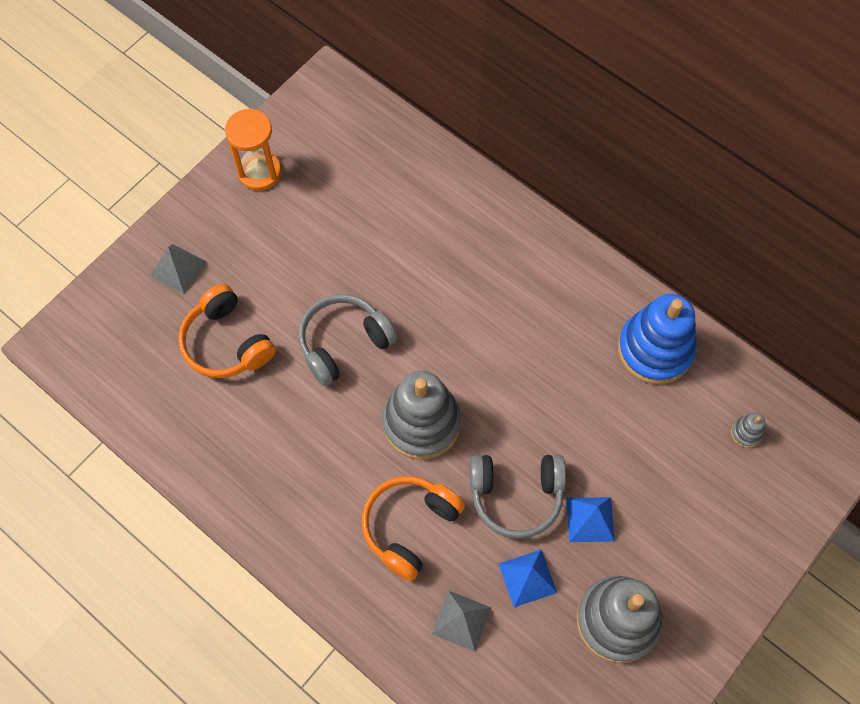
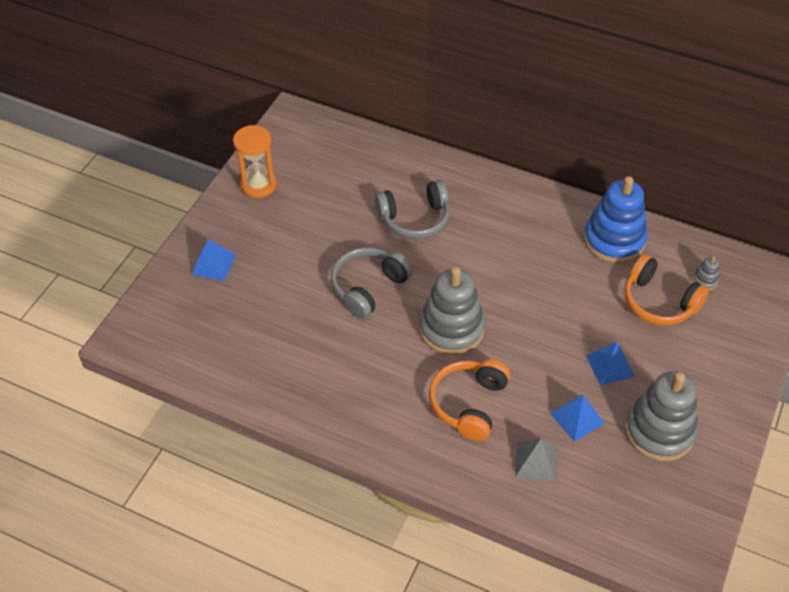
camera: 15 degrees left, 15 degrees down
grey pyramid [150,244,207,294] -> blue pyramid [191,239,235,281]
orange headphones [178,284,276,378] -> orange headphones moved to [624,254,709,325]
grey headphones [470,455,566,539] -> grey headphones moved to [375,180,450,239]

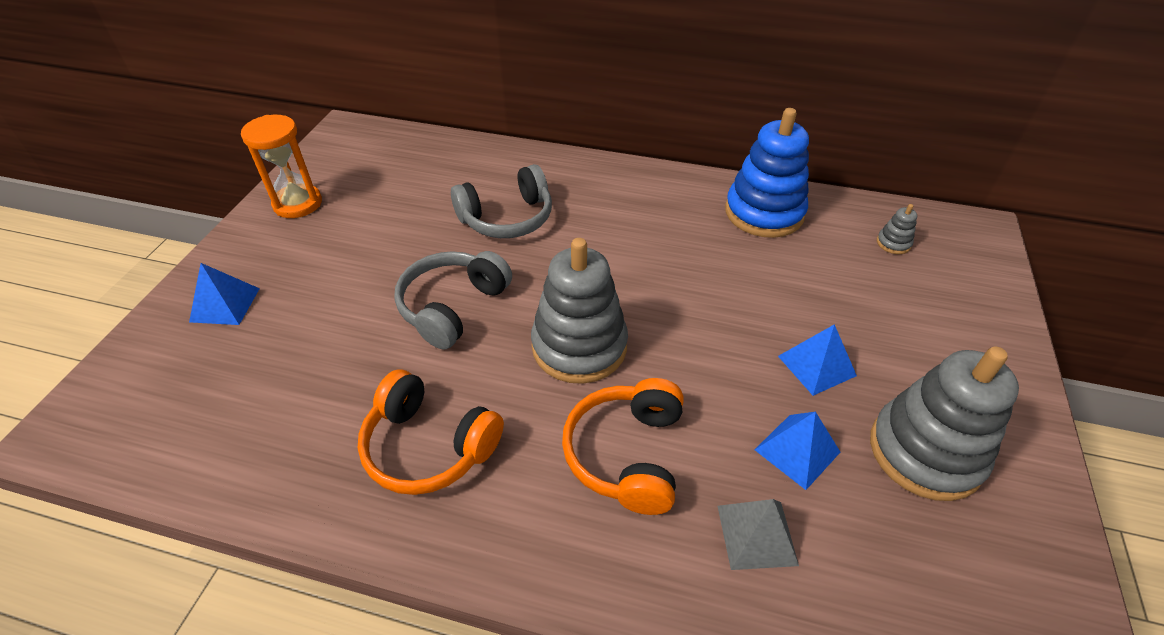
camera: 10 degrees left, 5 degrees down
orange headphones [624,254,709,325] -> orange headphones moved to [358,369,504,495]

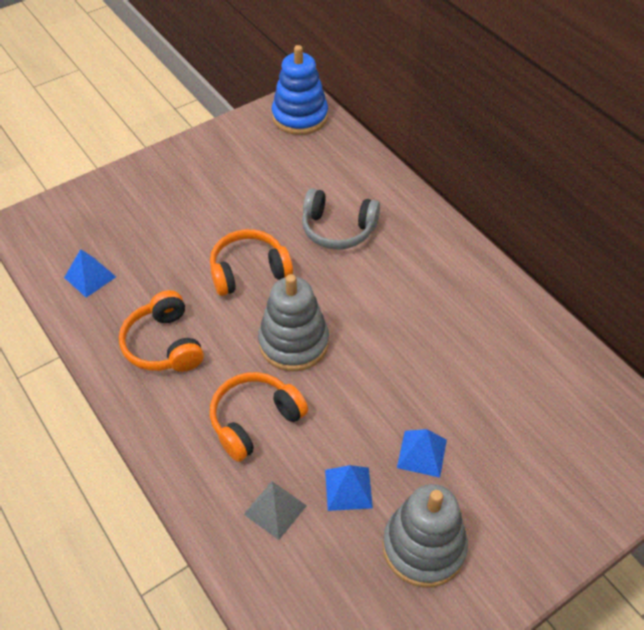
camera: 40 degrees right, 5 degrees up
blue pyramid [189,263,260,325] -> blue pyramid moved to [64,249,116,298]
orange hourglass [241,115,322,218] -> none
grey headphones [394,251,512,350] -> orange headphones [210,229,293,296]
blue stacking toy [725,108,809,238] -> blue stacking toy moved to [272,45,328,135]
grey stacking toy [877,204,917,254] -> none

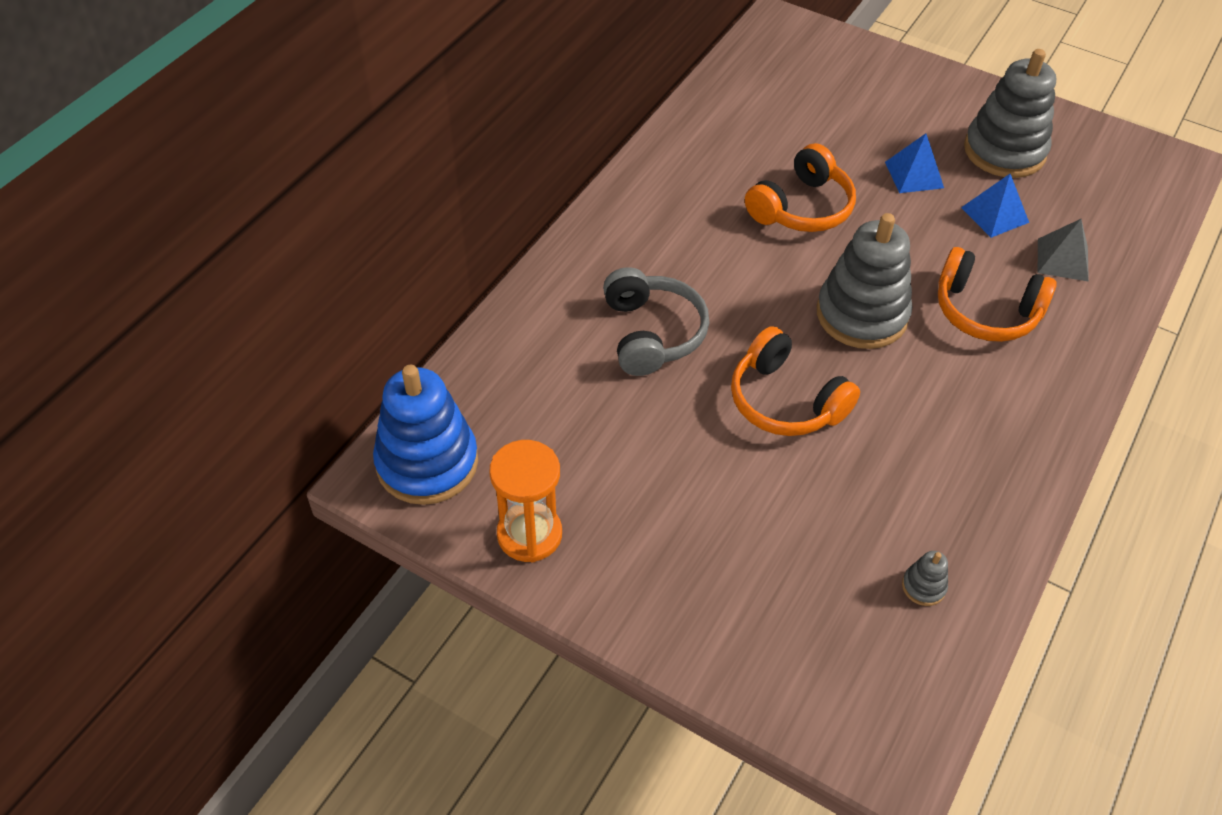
camera: 115 degrees left, 0 degrees up
blue pyramid [64,249,116,298] -> grey stacking toy [902,551,948,606]
orange headphones [119,290,204,372] -> orange headphones moved to [745,143,856,232]
none -> orange hourglass [489,440,562,562]

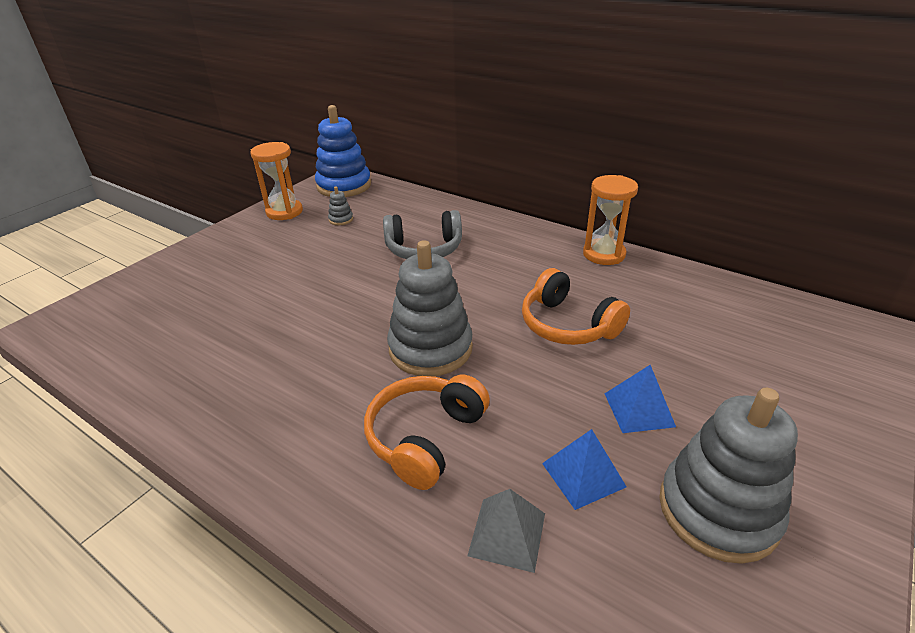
camera: 95 degrees right, 15 degrees down
orange headphones [731,326,860,436] -> none
grey stacking toy [902,551,948,606] -> grey stacking toy moved to [328,186,353,225]
none -> orange hourglass [583,175,638,265]

